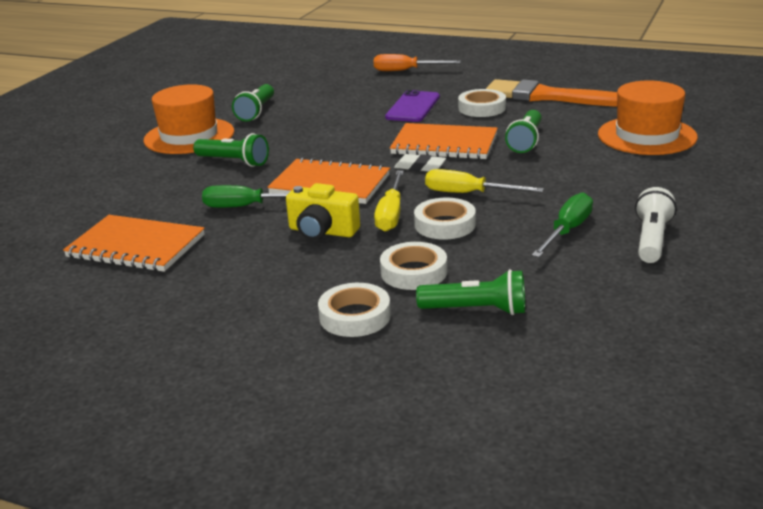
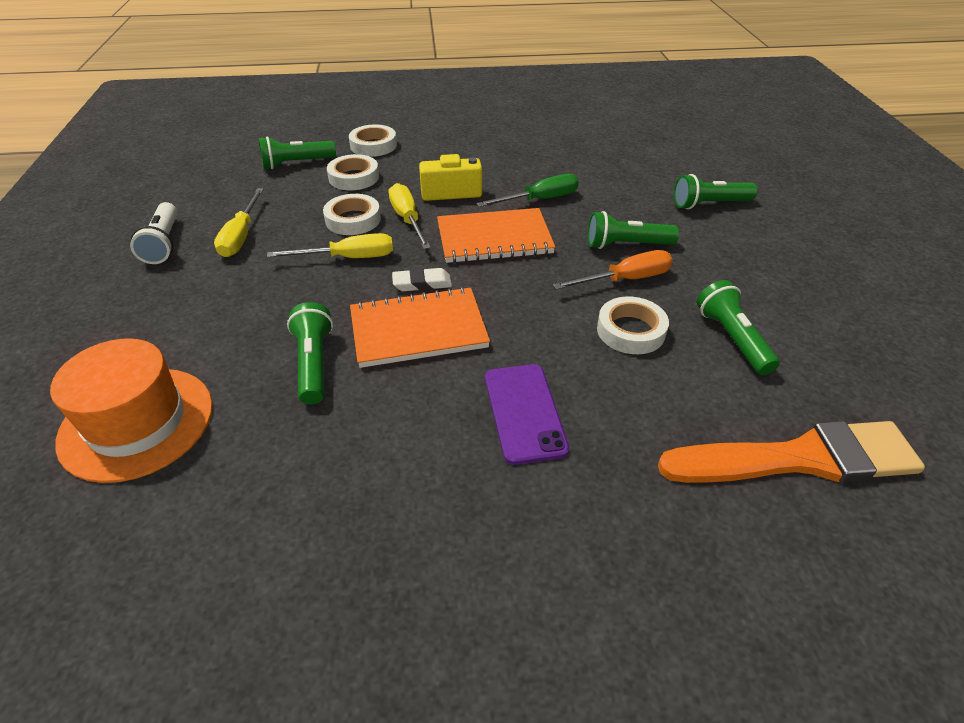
camera: 150 degrees right, 15 degrees up
orange notebook [63,215,205,272] -> none
orange hat [143,84,234,154] -> none
orange screwdriver [374,54,461,71] -> orange screwdriver moved to [553,250,673,290]
white tape [458,89,506,117] -> white tape moved to [597,296,669,354]
orange brush [486,79,617,107] -> orange brush moved to [658,421,925,483]
green screwdriver [532,192,593,257] -> yellow screwdriver [214,188,264,257]
none -> green flashlight [673,174,758,209]

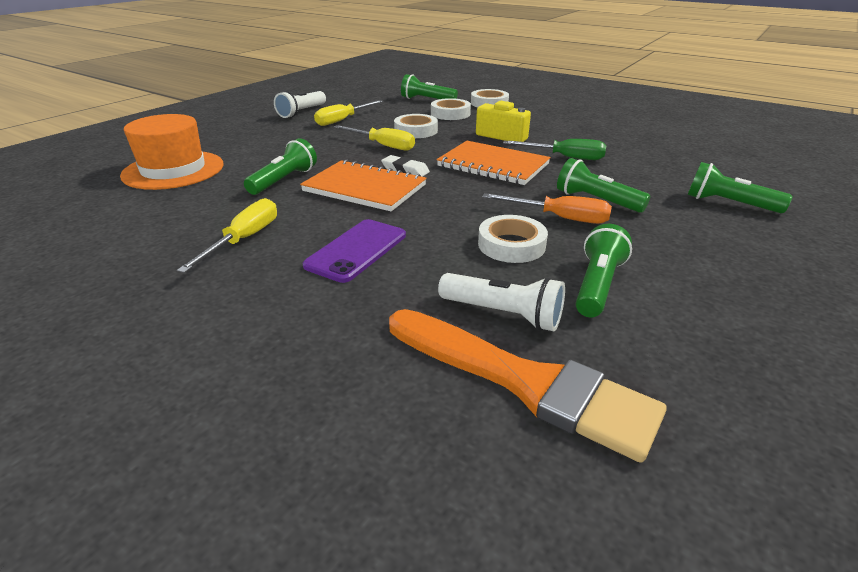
camera: 40 degrees right, 10 degrees down
yellow screwdriver [389,183,431,249] -> yellow screwdriver moved to [177,198,277,273]
none -> white flashlight [438,273,565,331]

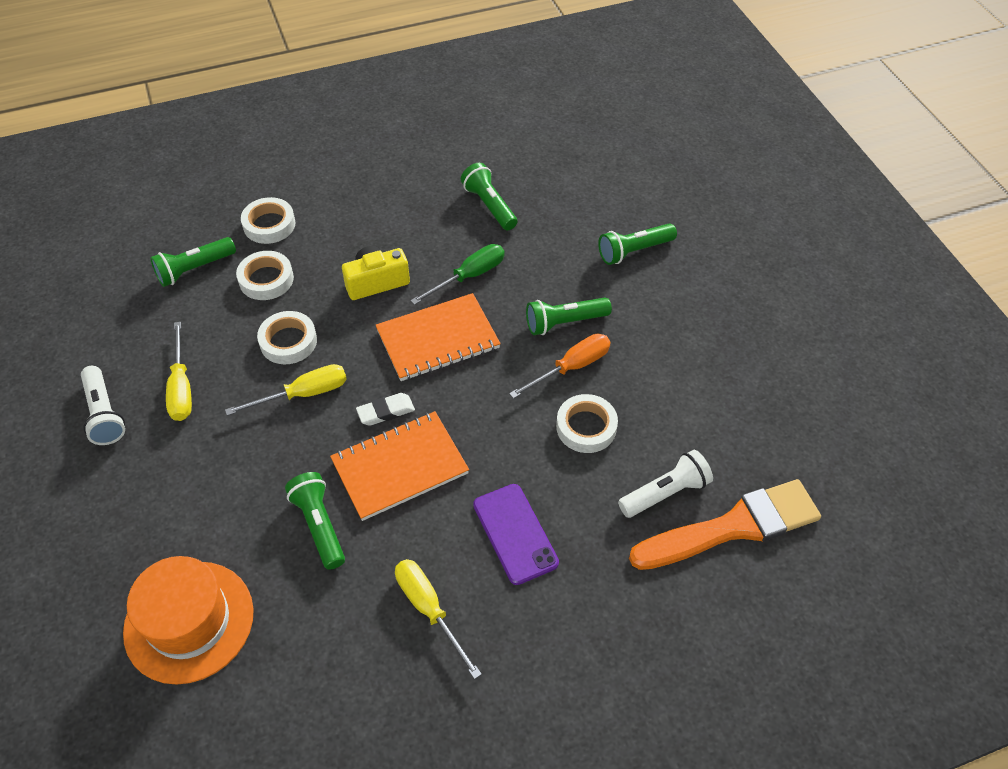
camera: 55 degrees left, 20 degrees up
green flashlight [575,224,632,317] -> green flashlight moved to [461,163,517,230]

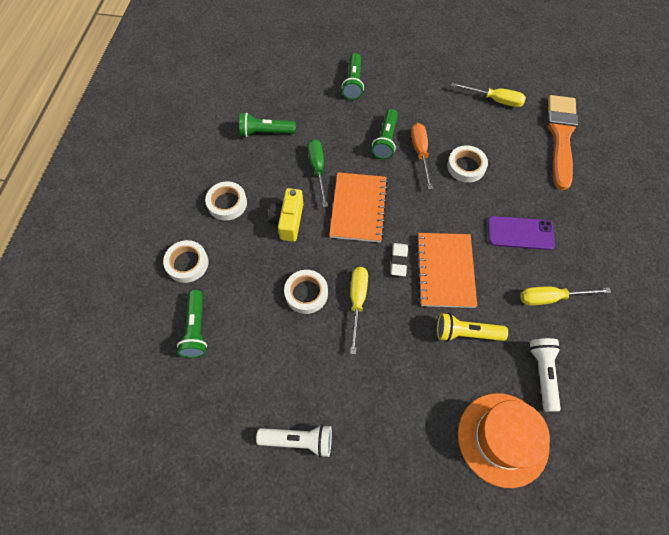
camera: 60 degrees left, 10 degrees up
yellow screwdriver [166,322,192,421] -> yellow screwdriver moved to [451,82,526,107]
white tape [236,251,294,300] -> white tape moved to [205,181,247,221]
green flashlight [285,472,345,570] -> yellow flashlight [437,313,508,342]
white flashlight [618,450,713,518] -> white flashlight moved to [529,338,561,412]

